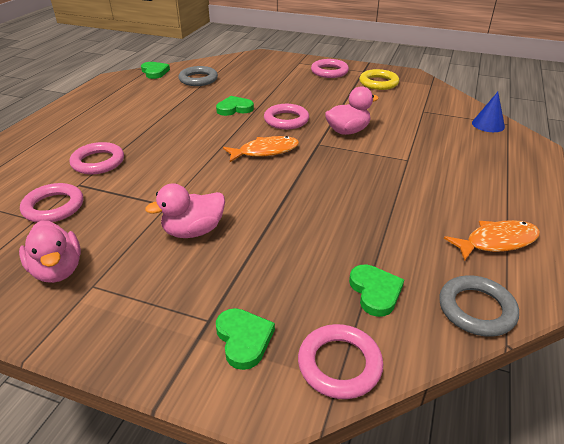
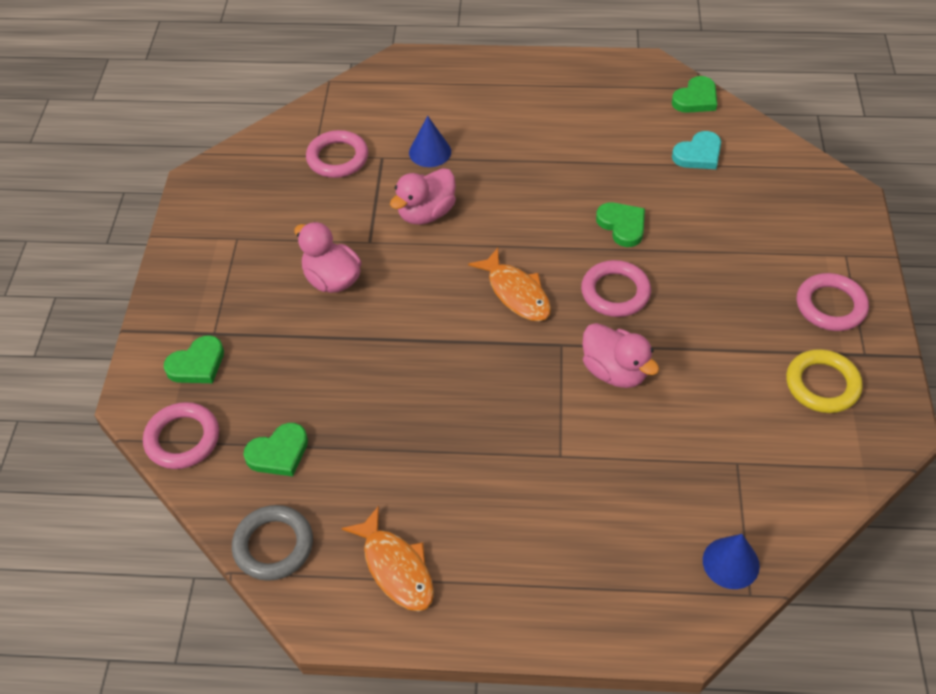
camera: 75 degrees right, 15 degrees up
pink duck [19,220,81,283] -> pink duck moved to [390,168,456,225]
pink ring [69,142,124,174] -> blue cone [409,116,451,167]
grey ring [179,66,218,86] -> turquoise heart [672,131,721,169]

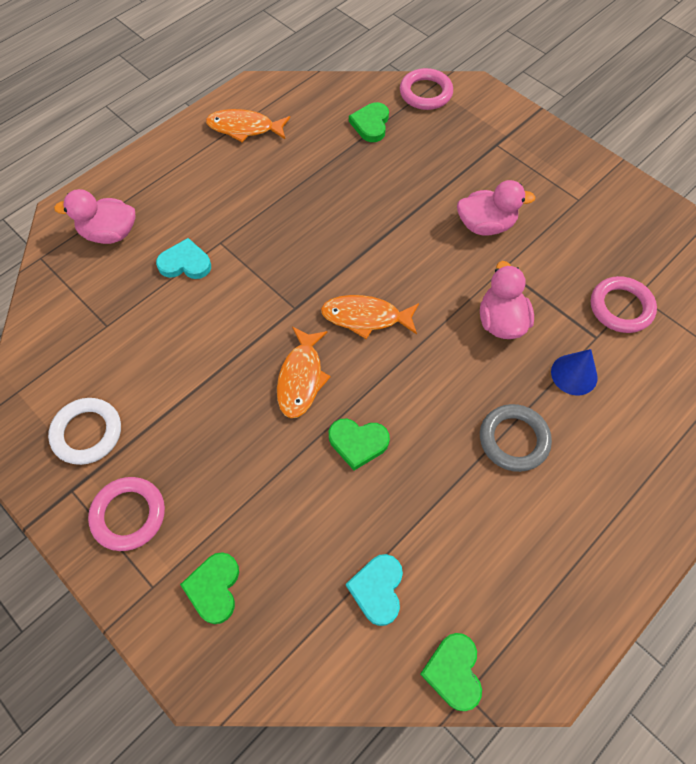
camera: 130 degrees right, 10 degrees up
green heart [164,335,224,383] -> green heart moved to [180,552,239,624]
grey ring [232,505,313,581] -> grey ring moved to [480,404,552,472]
pink ring [581,260,651,317] -> orange fish [277,327,331,418]
pink duck [582,323,659,388] -> pink duck moved to [54,189,136,244]
blue cone [703,534,760,589] -> none
yellow ring [786,349,863,413] -> white ring [48,398,121,465]
none -> turquoise heart [156,238,211,279]

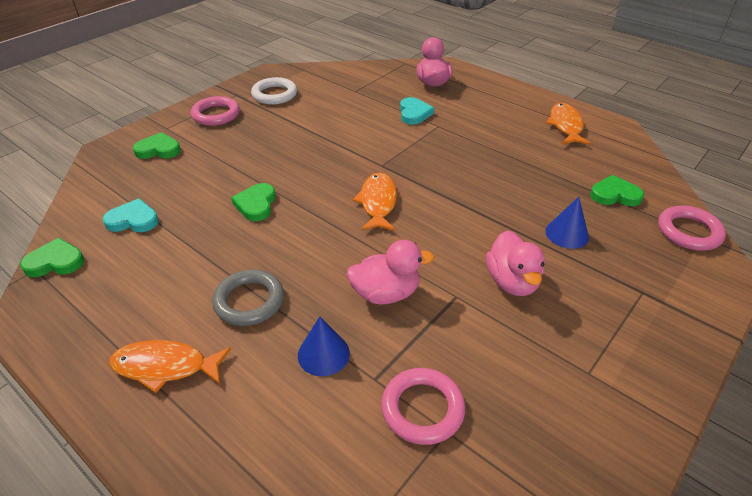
camera: 85 degrees right, 20 degrees down
orange fish [277,327,331,418] -> orange fish moved to [109,340,231,393]
none -> blue cone [545,197,589,249]

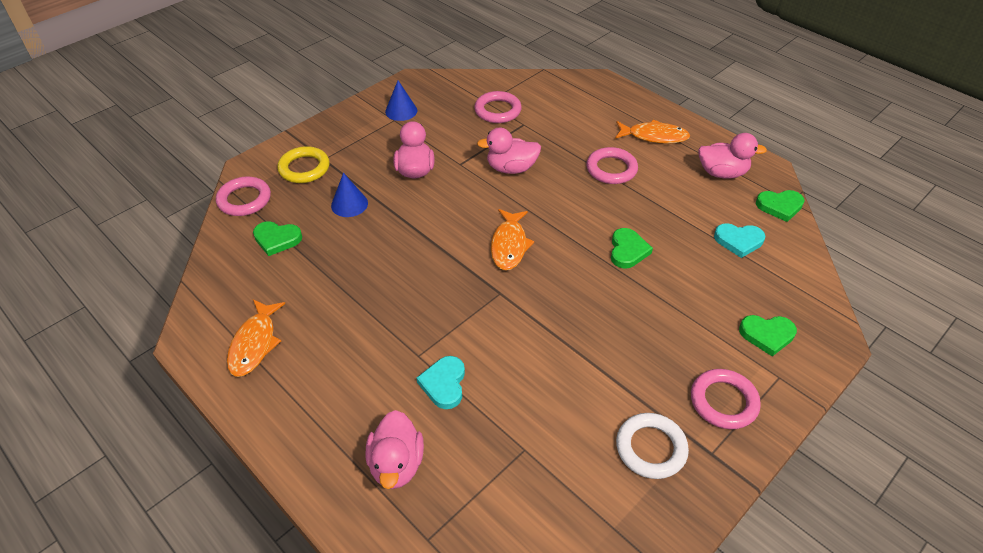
camera: 175 degrees left, 5 degrees up
grey ring [212,270,284,326] -> pink ring [586,147,638,184]
blue cone [298,316,350,376] -> blue cone moved to [385,81,417,121]
none -> yellow ring [277,146,330,183]
none -> pink duck [698,133,767,179]

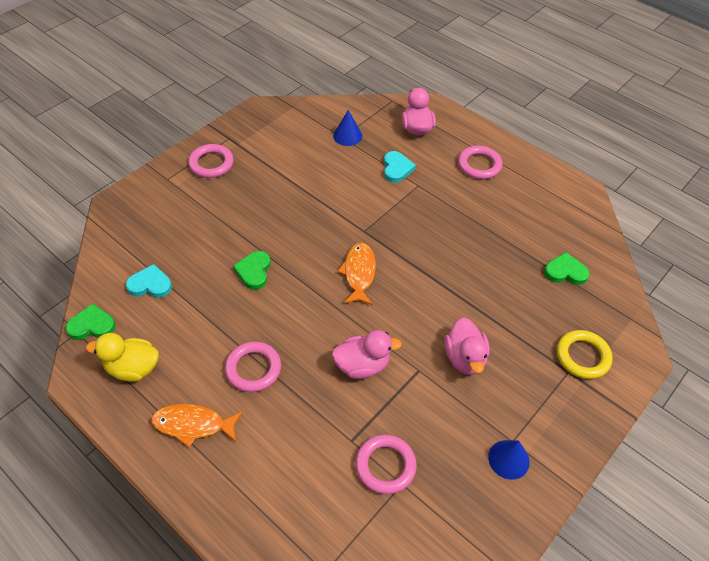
camera: 175 degrees right, 5 degrees up
pink ring [216,176,271,216] -> pink ring moved to [458,146,503,179]
orange fish [227,299,285,377] -> none
blue cone [331,173,368,217] -> blue cone moved to [333,110,362,146]
white ring [616,413,689,479] -> none
pink duck [698,133,767,179] -> yellow duck [86,333,159,382]
green heart [739,315,797,356] -> none

